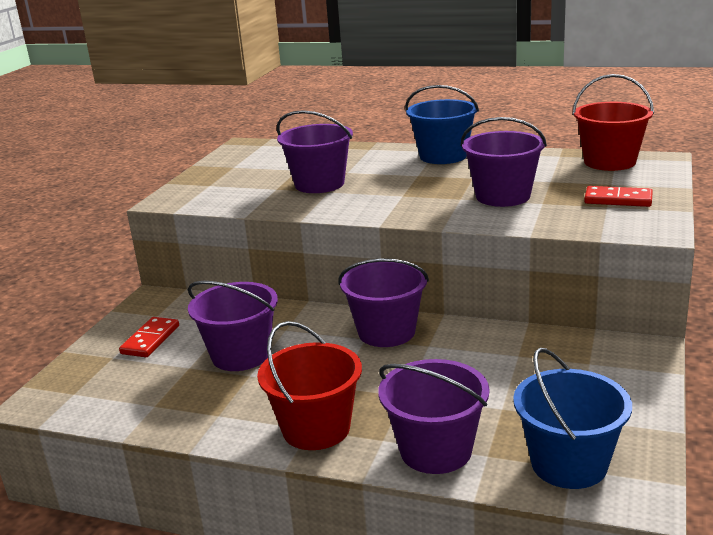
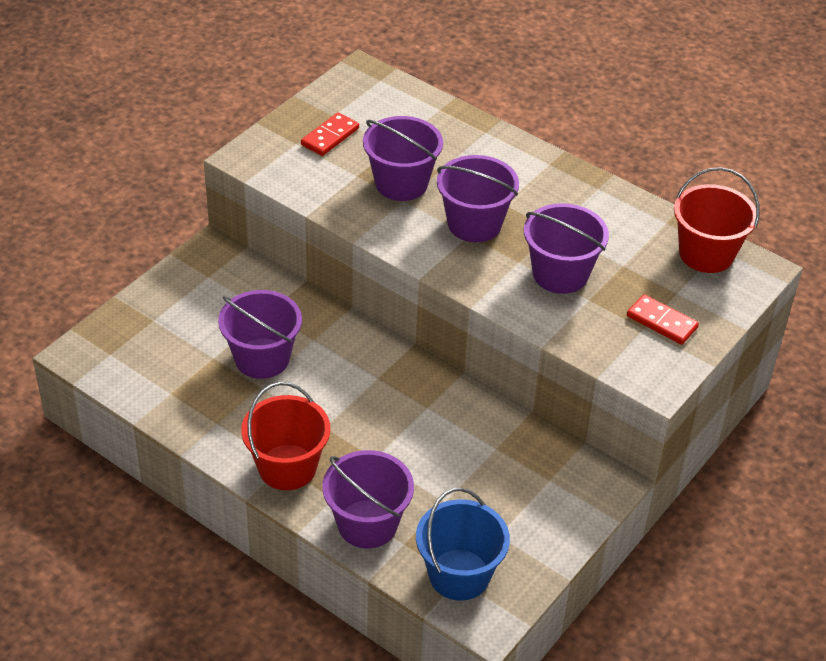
camera: 15 degrees right, 20 degrees up
red domino [119,317,179,357] -> red domino moved to [301,113,359,156]
purple bucket [338,258,429,347] -> purple bucket moved to [437,155,519,242]
blue bucket [405,85,479,164] -> none

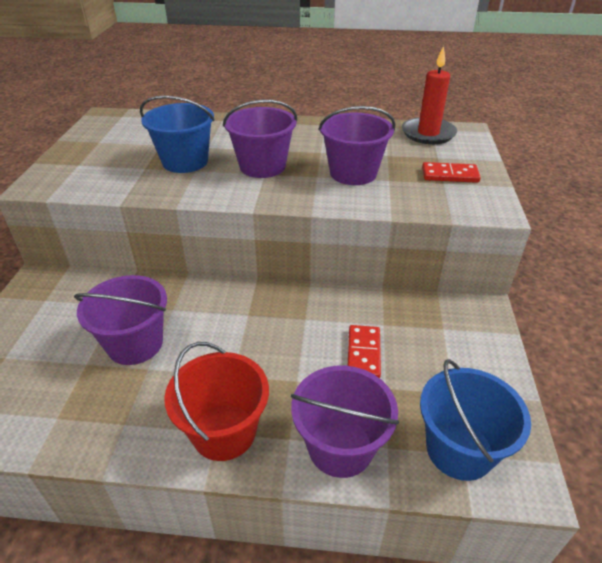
camera: 30 degrees left, 5 degrees down
red domino [301,113,359,156] -> red domino moved to [348,325,381,378]
purple bucket [363,116,443,201] -> blue bucket [140,95,215,173]
red bucket [674,167,759,273] -> red candle [402,46,457,144]

